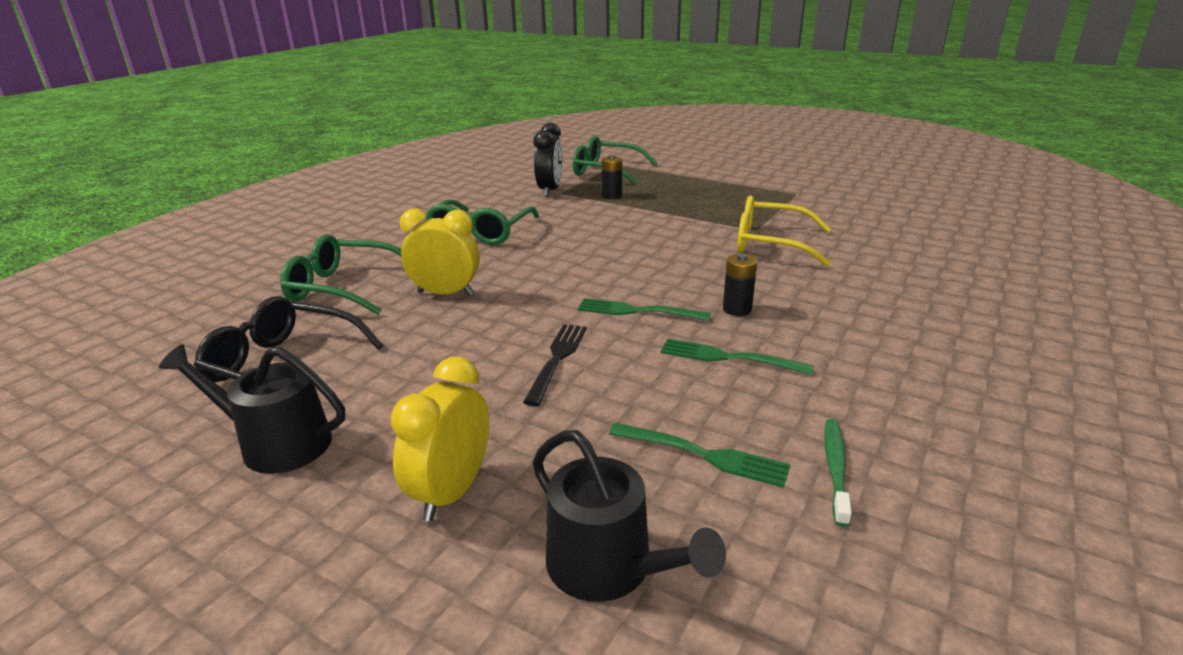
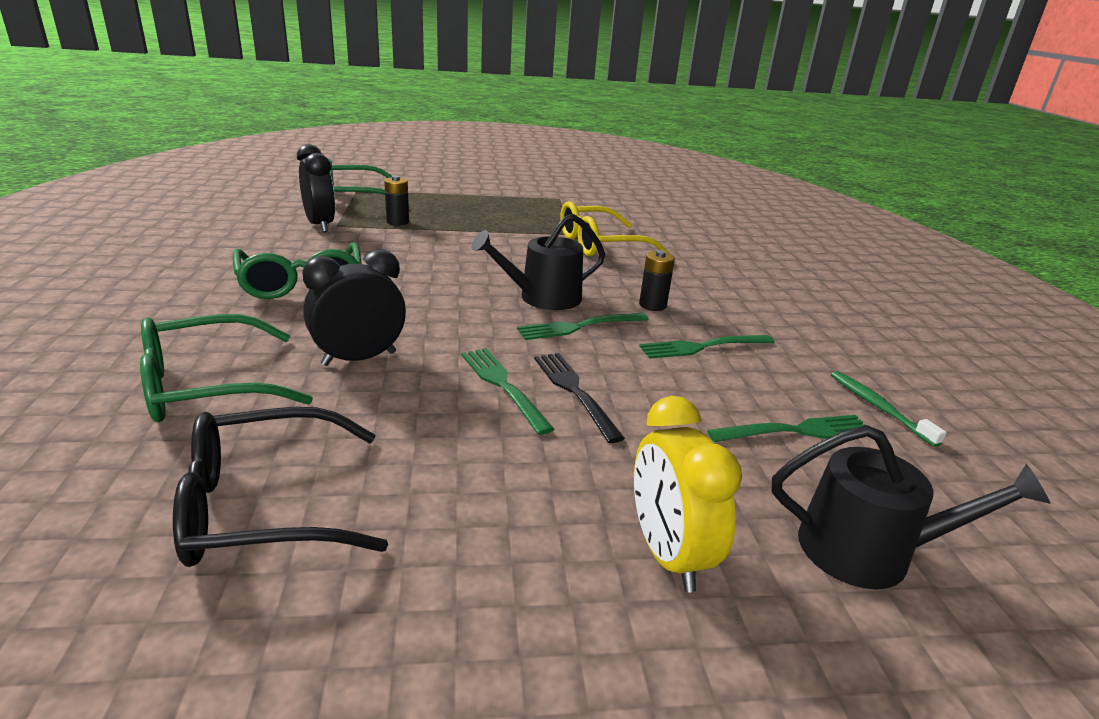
camera: 40 degrees left, 0 degrees up
black watering can [159,344,345,474] -> black watering can moved to [471,214,605,310]
yellow clock [400,208,480,296] -> black clock [302,249,406,366]
none -> green fork [461,348,554,435]

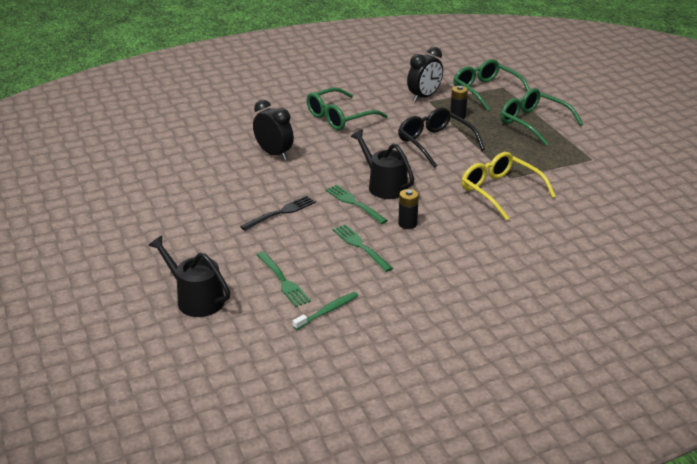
camera: 75 degrees right, 5 degrees up
green glasses [140,314,313,422] -> green glasses moved to [501,88,583,146]
black glasses [173,407,388,567] -> black glasses moved to [398,107,485,168]
green fork [461,348,554,435] -> none
yellow clock [634,396,742,592] -> none
black watering can [772,425,1050,589] -> black watering can turned 135 degrees clockwise [148,236,230,317]

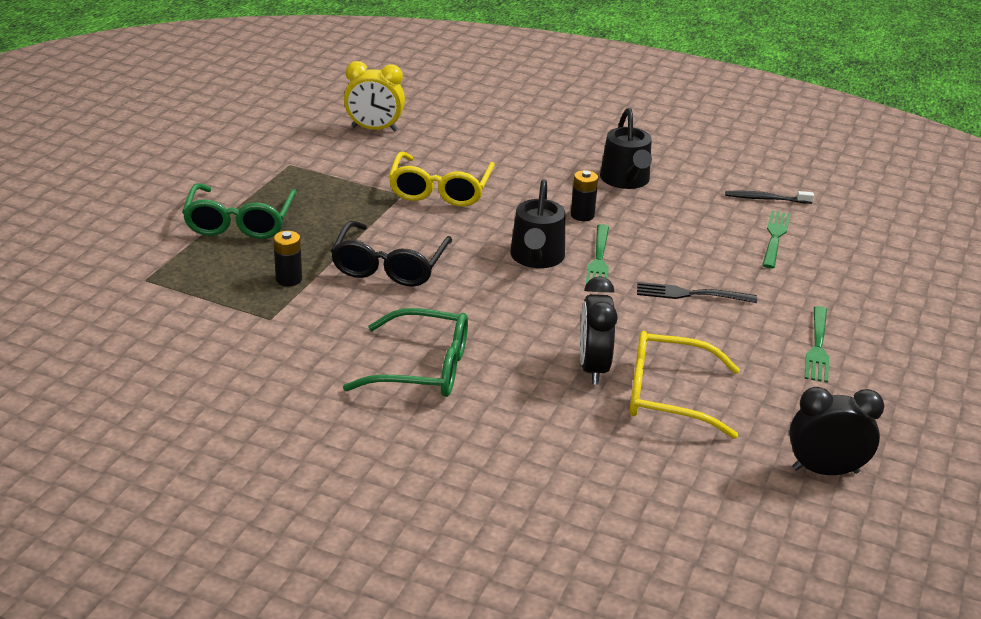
camera: 135 degrees left, 0 degrees up
black watering can [148,236,230,317] -> black watering can moved to [600,108,652,189]
green toothbrush [293,292,358,330] -> black toothbrush [725,191,814,204]
green fork [332,224,393,272] -> green fork moved to [805,306,829,383]
black clock [407,47,443,102] -> black clock moved to [789,387,884,475]
green glasses [453,59,530,111] -> none
none -> yellow clock [344,61,405,132]
none -> yellow glasses [629,331,740,439]

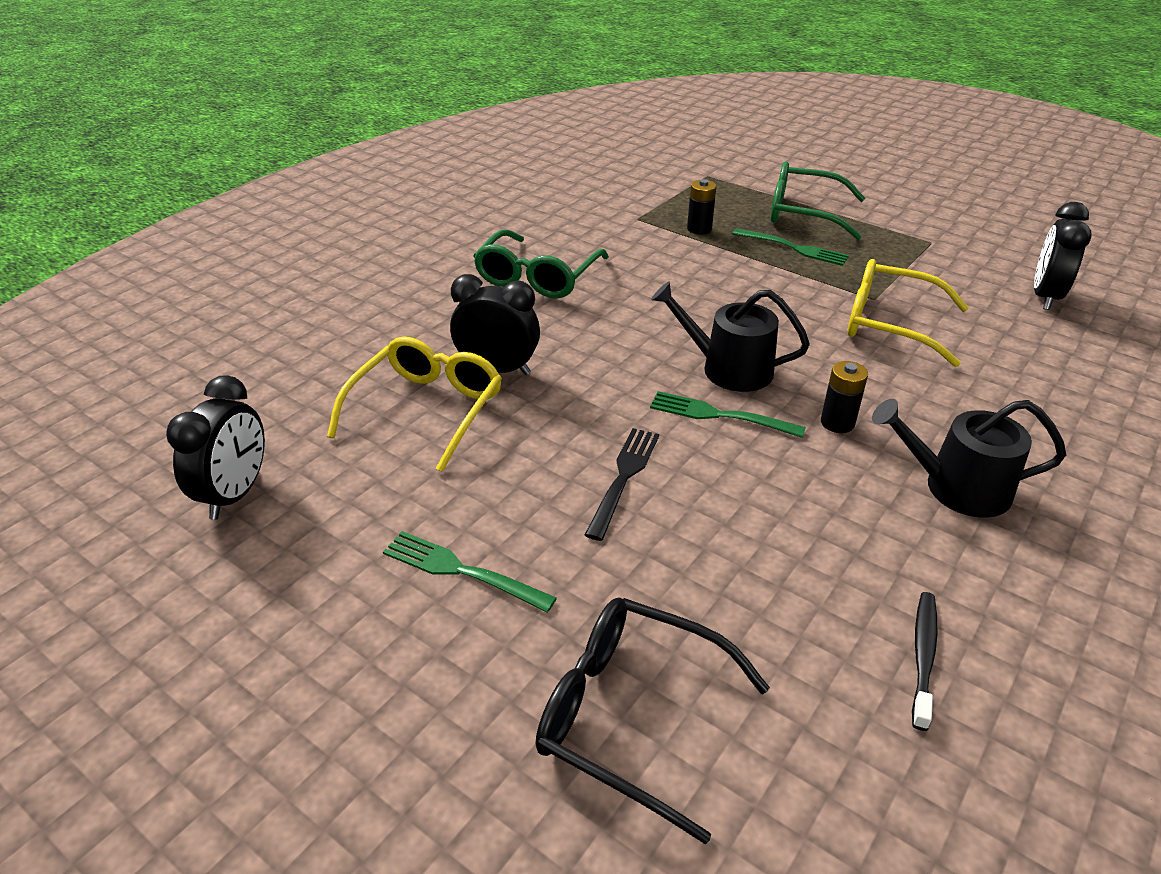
camera: 105 degrees right, 5 degrees up
black glasses [331,221,452,287] -> black glasses moved to [535,598,770,845]
yellow clock [344,61,405,132] -> black clock [1034,202,1092,310]
green fork [762,211,791,268] -> green fork moved to [732,228,849,266]

